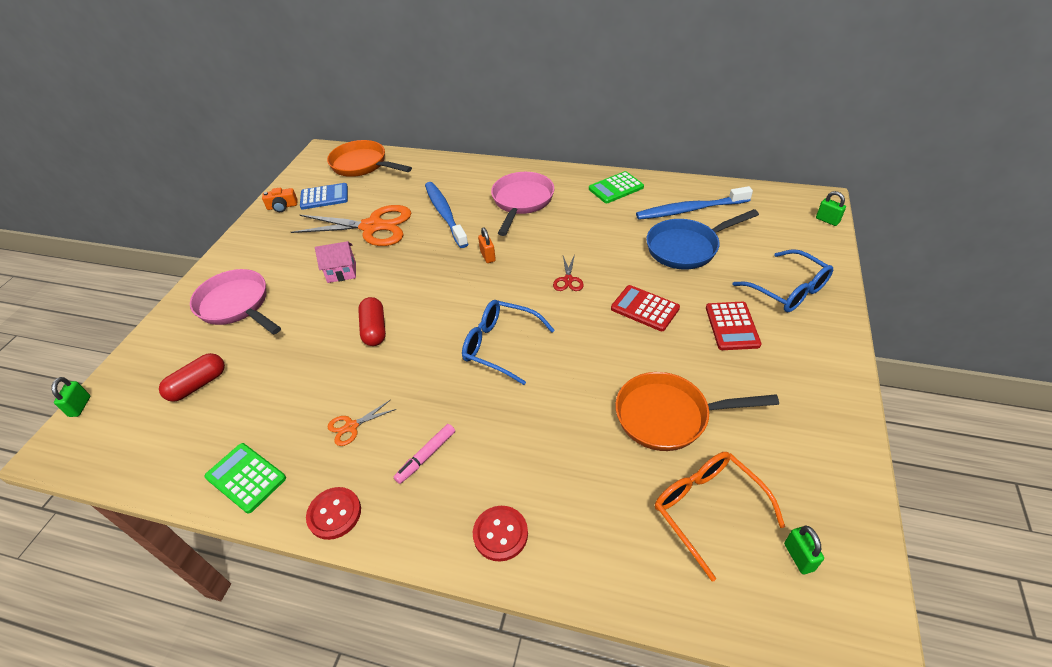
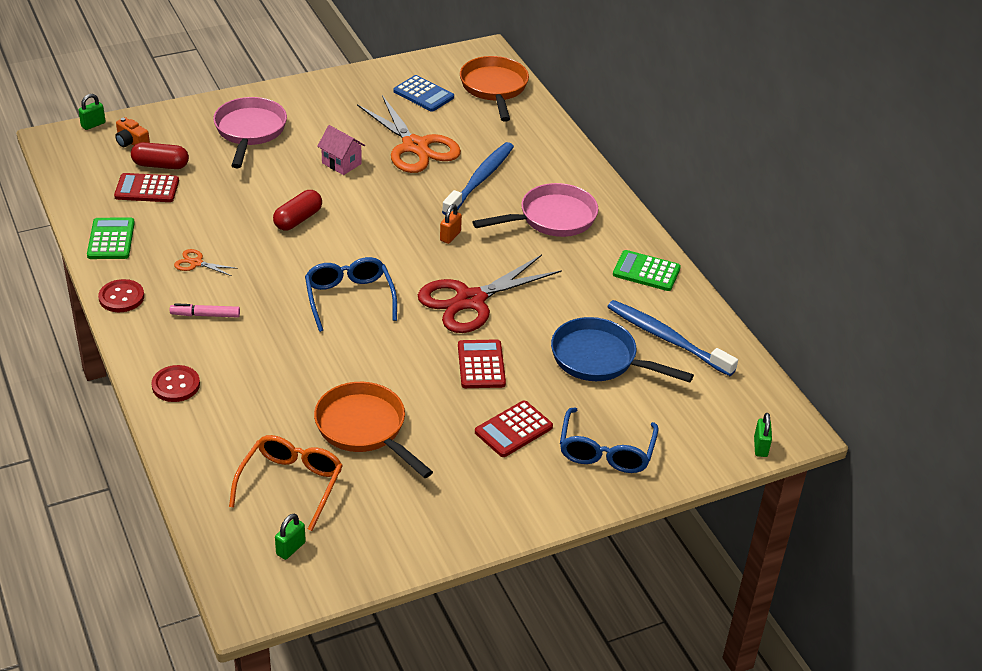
camera: 45 degrees right, 5 degrees down
orange camera [262,188,298,212] -> orange camera moved to [115,117,150,147]
red scissors [553,255,584,291] -> red scissors [418,255,562,333], size x2.38
none -> red calculator [114,173,179,202]

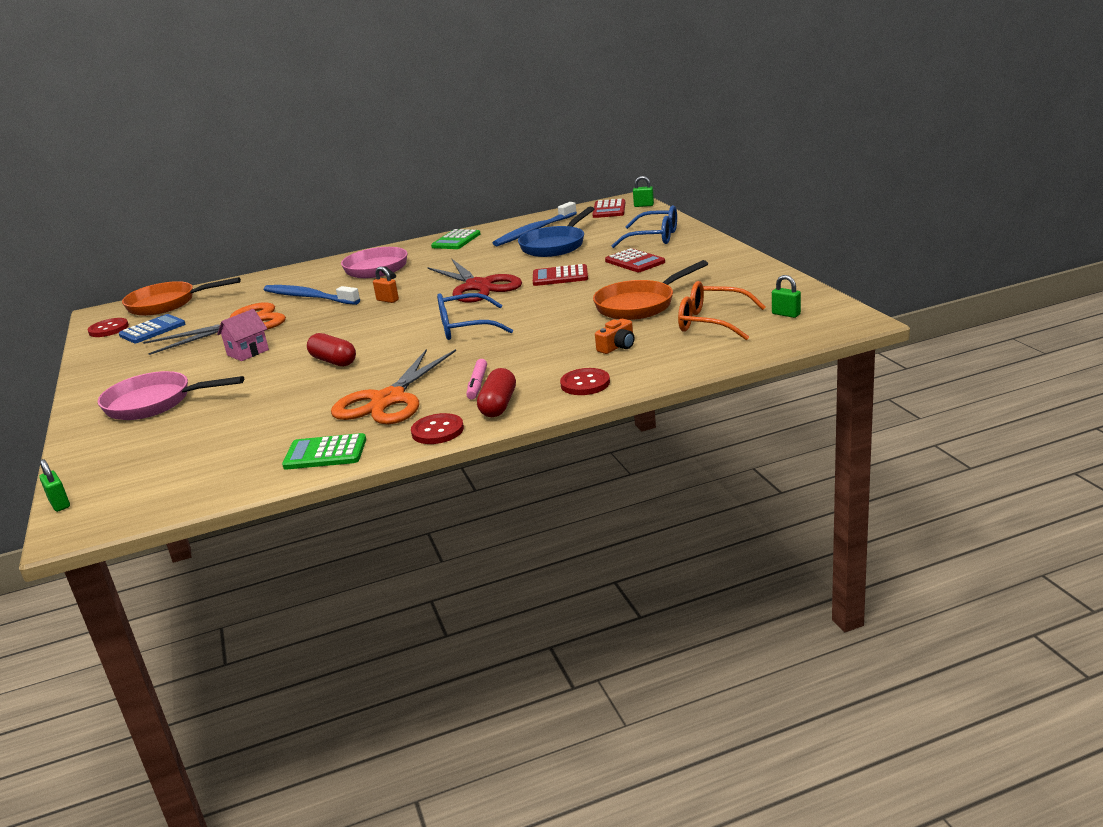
camera: 80 degrees left, 15 degrees down
red calculator [114,173,179,202] -> red calculator moved to [592,199,625,218]
orange camera [115,117,150,147] -> orange camera moved to [595,319,634,354]
red capsule [131,142,189,169] -> red capsule moved to [477,368,516,417]
orange scissors [174,249,238,276] -> orange scissors [331,349,456,424], size x2.38
none -> red button [88,318,129,337]

